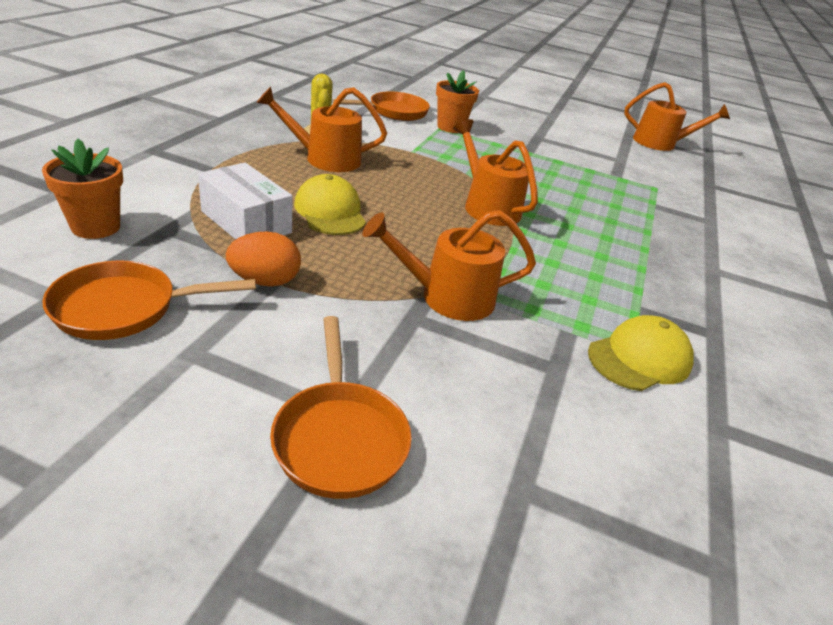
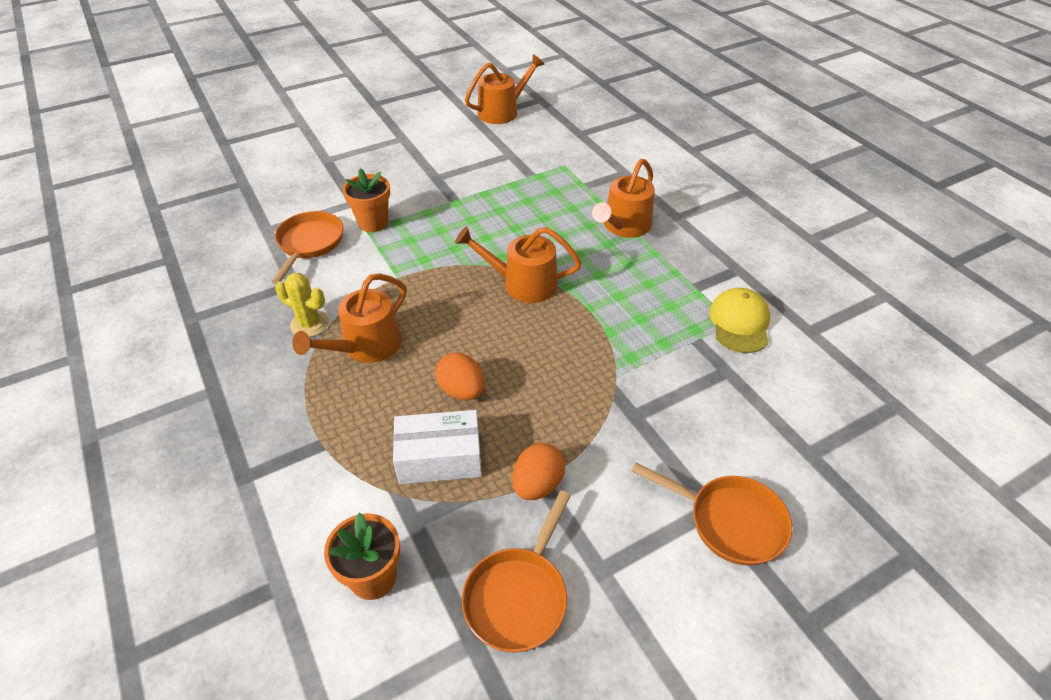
camera: 45 degrees left, 10 degrees up
yellow cap [294,174,366,235] -> orange egg [435,353,485,400]
orange watering can [362,210,536,321] -> orange watering can moved to [592,159,655,238]

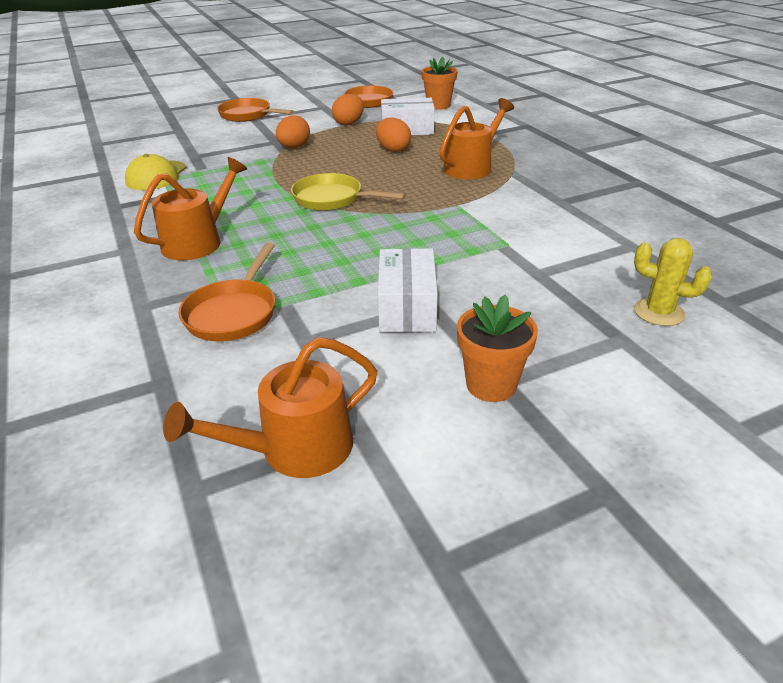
camera: 175 degrees left, 10 degrees down
orange pan [272,211,343,284] -> orange pan moved to [178,242,275,341]
yellow cactus [275,273,329,337] -> yellow cactus moved to [634,238,712,326]
orange flower pot [343,168,390,232] -> orange flower pot moved to [457,295,538,402]
orange watering can [455,226,582,303] -> yellow pan [291,173,406,211]
none -> orange egg [276,115,310,148]
none -> white box [378,248,438,332]

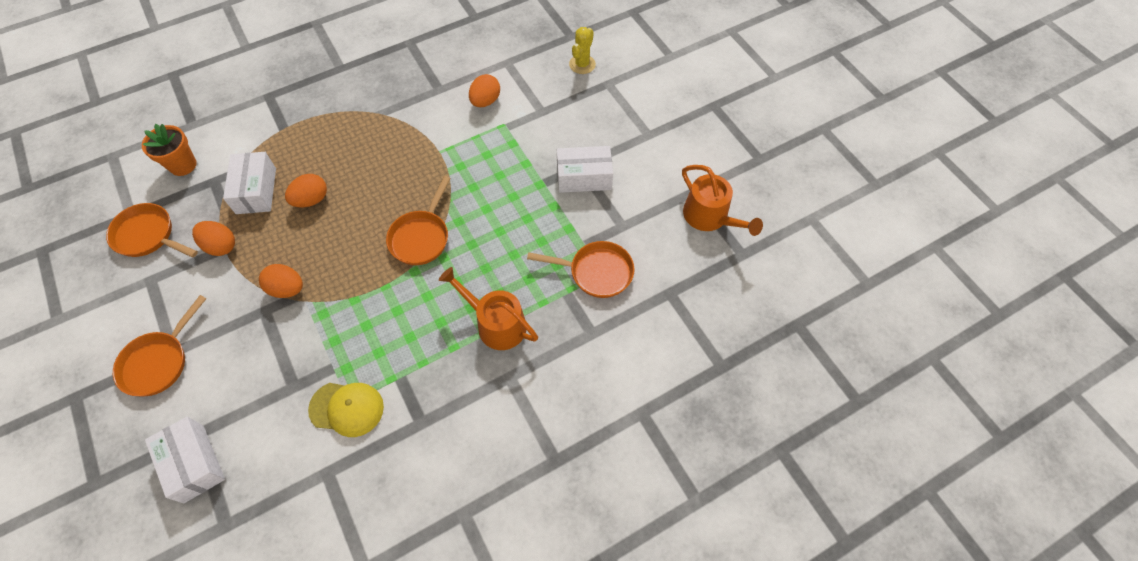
camera: 95 degrees left, 25 degrees up
yellow pan [291,173,406,211] -> orange pan [386,176,451,265]
orange watering can [439,98,514,180] -> none
orange flower pot [457,295,538,402] -> none
none -> white box [145,417,225,503]
none -> orange egg [469,74,500,107]

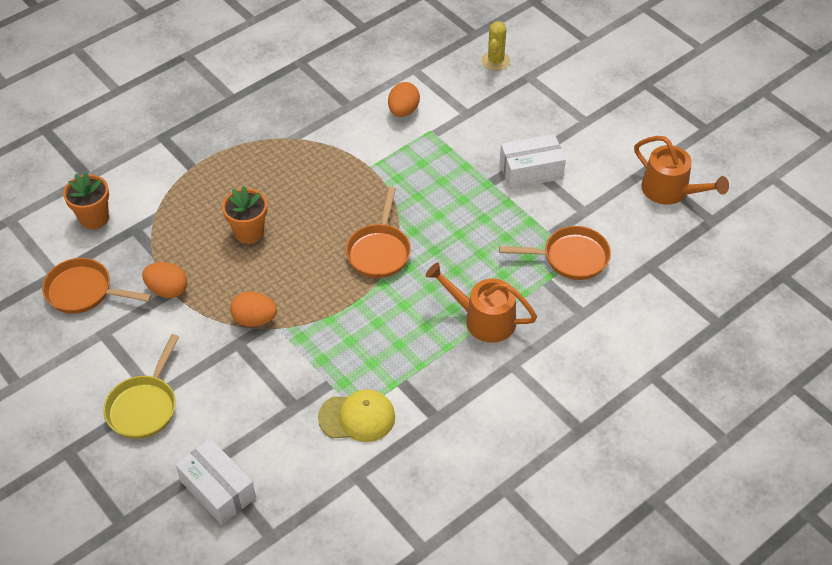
camera: 10 degrees left, 10 degrees down
orange pan [113,295,207,396] -> yellow pan [103,334,179,439]
white box [223,152,276,214] -> none
orange egg [285,174,327,207] -> orange flower pot [222,186,267,244]

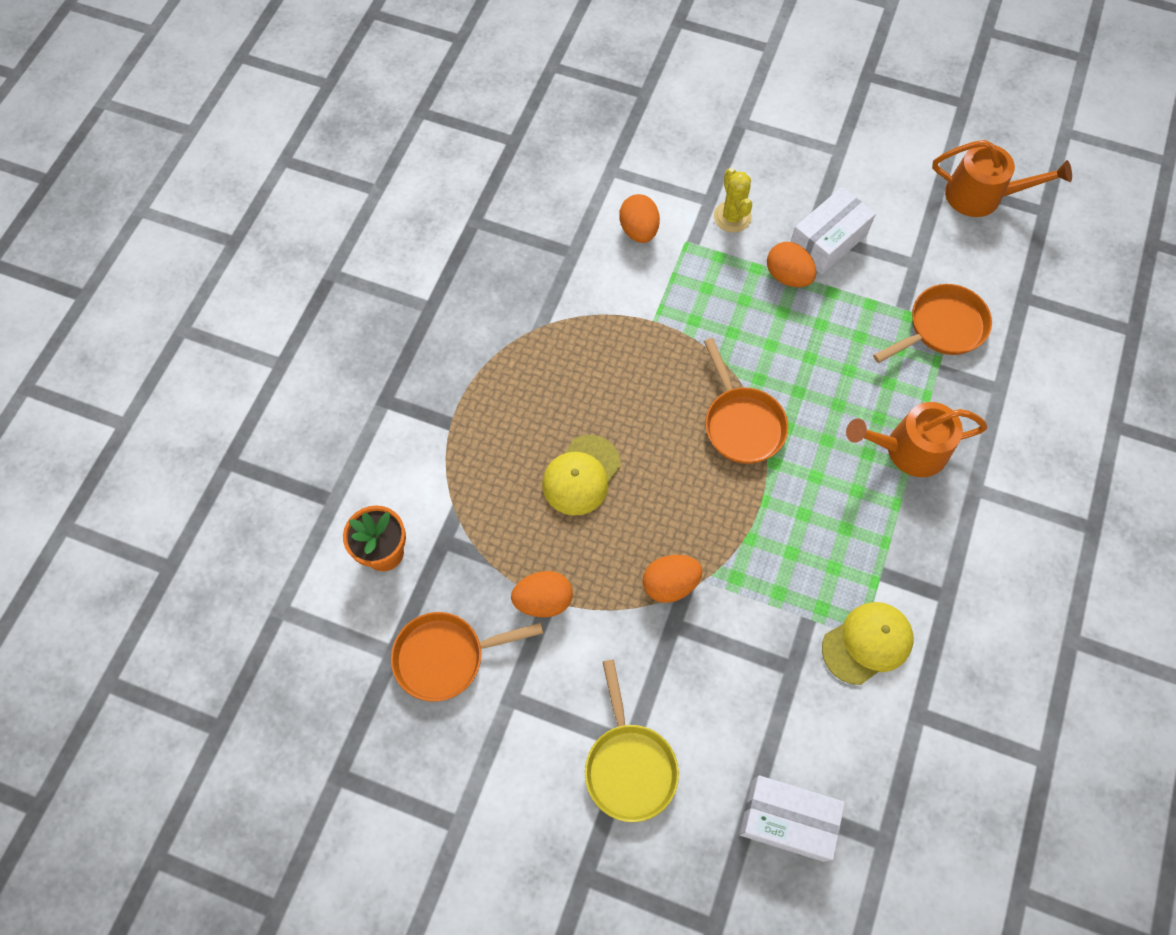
camera: 30 degrees left, 15 degrees up
orange flower pot [222,186,267,244] -> yellow cap [542,435,621,516]
yellow cactus [481,21,510,71] -> yellow cactus moved to [714,168,752,233]
none -> orange egg [767,242,816,287]

